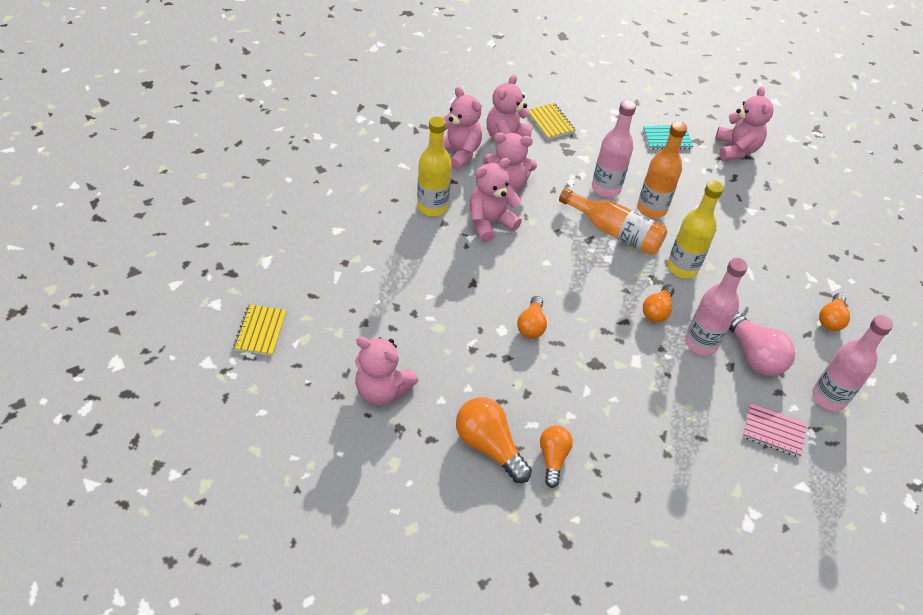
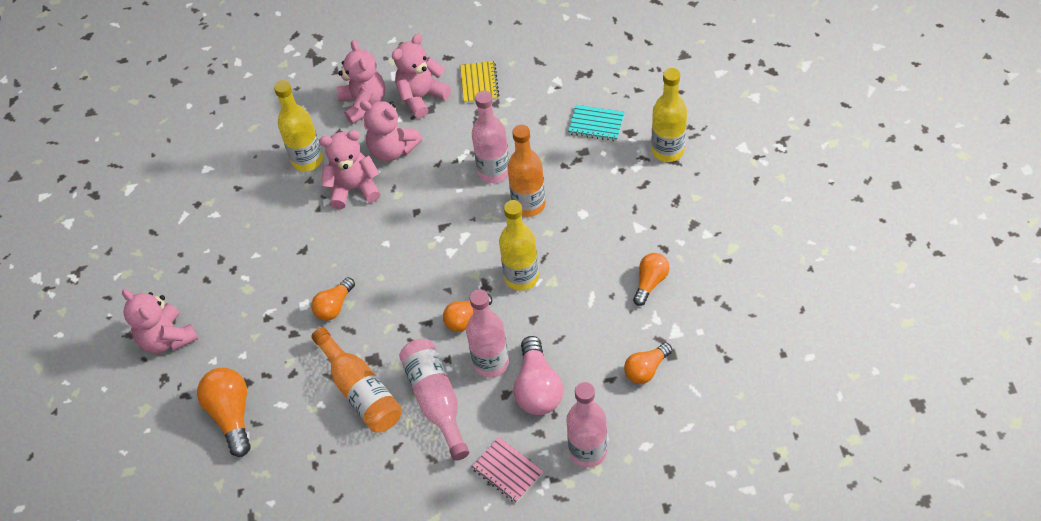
camera: 30 degrees right, 5 degrees up
yellow notebook [233,305,287,356] -> none
orange light bulb [540,425,573,488] -> orange light bulb moved to [633,253,670,306]
orange bottle [559,188,667,255] -> orange bottle moved to [312,327,402,432]
pink teddy bear [715,87,773,161] -> yellow bottle [651,68,687,162]
none -> pink bottle [399,339,469,461]

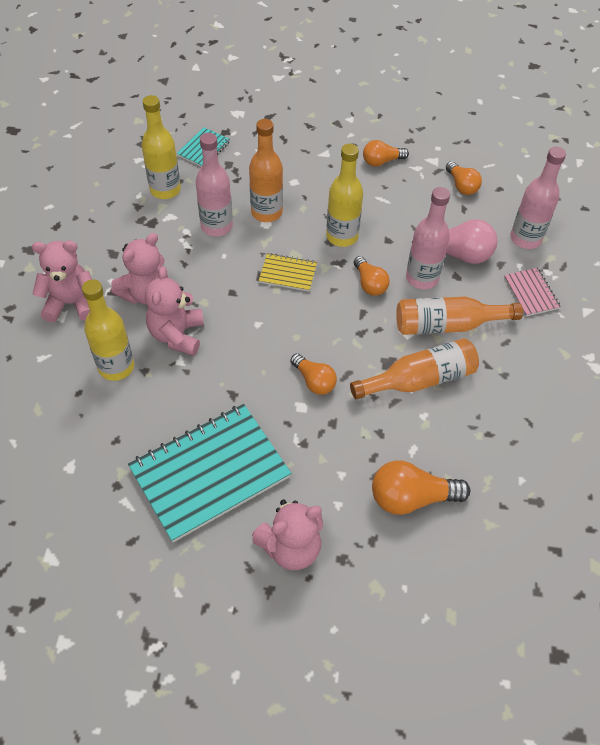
camera: 80 degrees left, 0 degrees up
pink teddy bear [392,34,451,118] -> none
pink bottle [399,339,469,461] -> orange bottle [396,297,523,335]
yellow notebook [460,61,499,103] -> yellow notebook moved to [259,253,317,292]
pink notebook [472,437,544,503] -> pink notebook turned 75 degrees counterclockwise [504,268,561,316]
orange light bulb [633,253,670,306] -> orange light bulb turned 60 degrees counterclockwise [363,140,409,167]
yellow bottle [651,68,687,162] -> yellow bottle moved to [142,95,181,199]
none -> turquoise notebook [128,404,291,542]

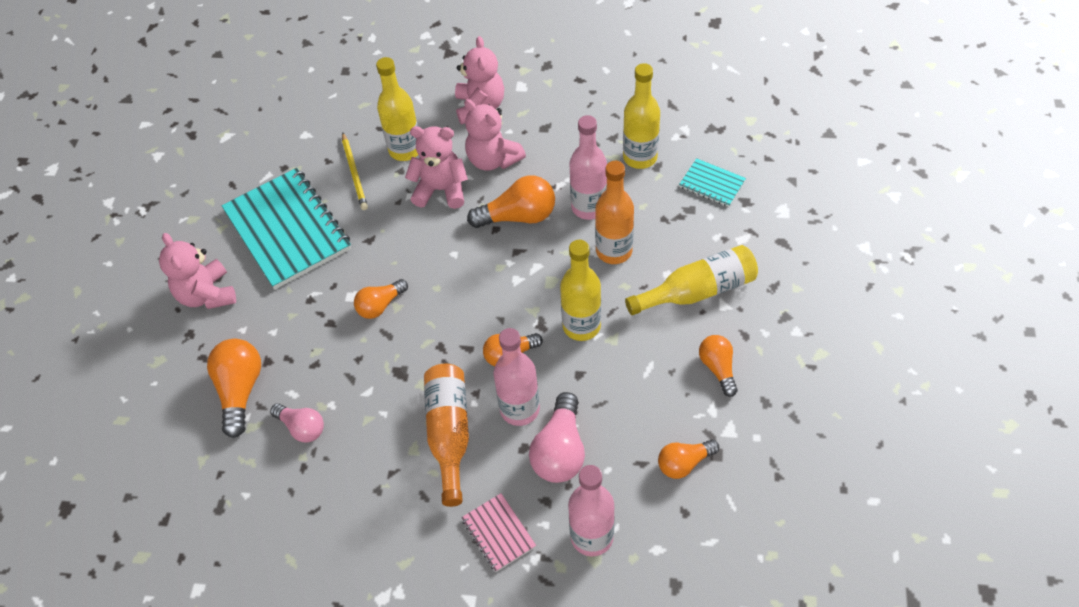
camera: 95 degrees right, 0 degrees up
yellow notebook [259,253,317,292] -> none
orange bottle [350,338,479,399] -> none
pink notebook [504,268,561,316] -> pink notebook turned 75 degrees clockwise [461,493,536,572]
none -> pink light bulb [270,403,324,443]
none -> yellow pencil [342,132,368,210]
none -> orange light bulb [467,175,555,228]
none -> yellow bottle [625,245,758,315]

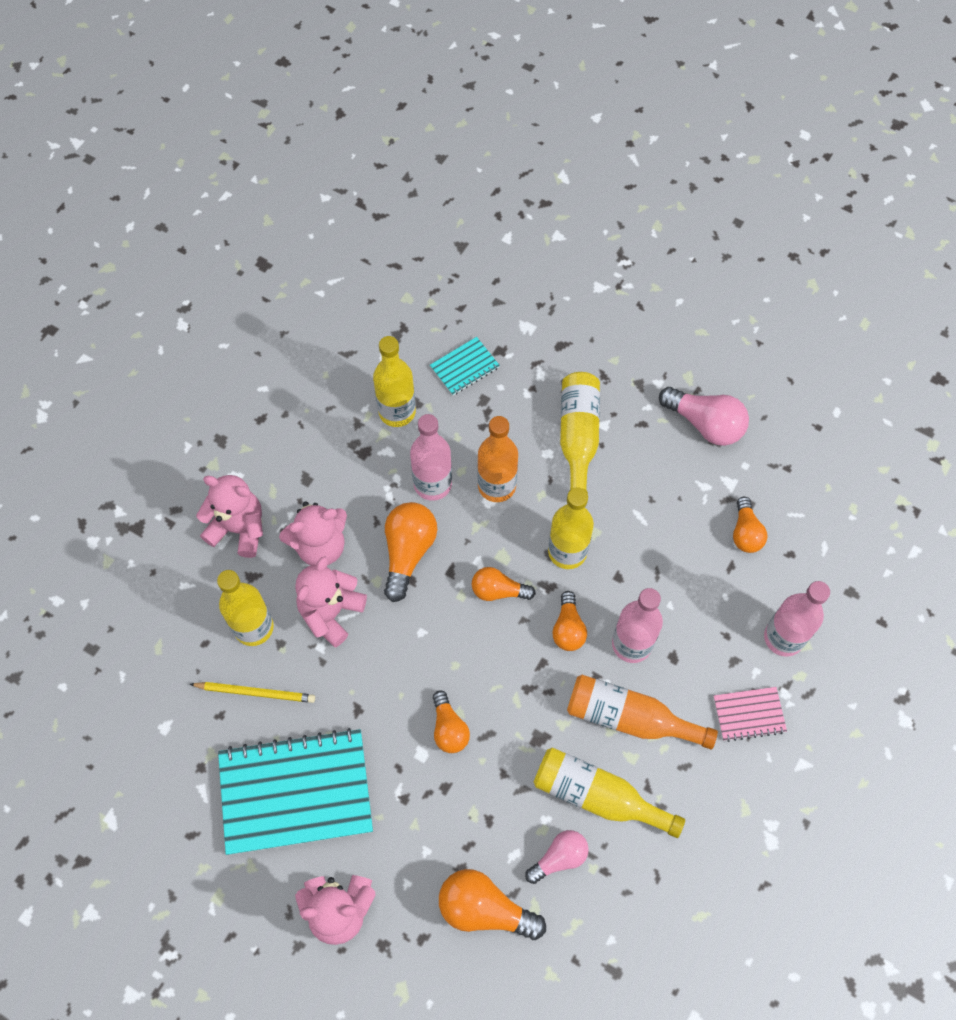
camera: 70 degrees left, 10 degrees up
pink light bulb [529,392,585,483] -> pink light bulb moved to [659,387,749,446]
orange light bulb [699,335,738,397] -> orange light bulb moved to [472,567,536,601]
none -> yellow bottle [534,747,685,838]

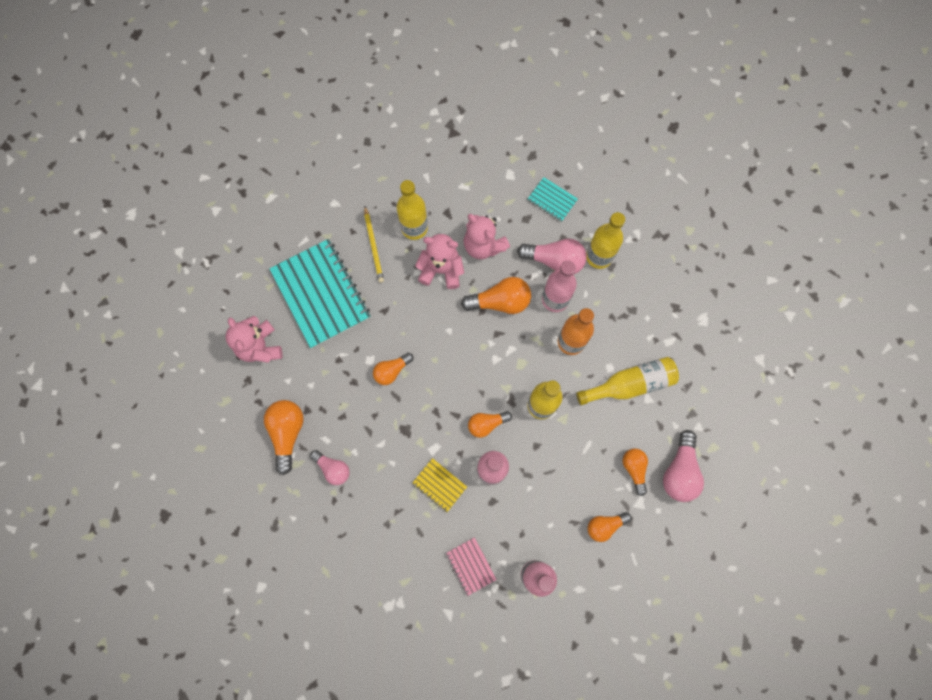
camera: 70 degrees right, 10 degrees up
pink teddy bear [196,475,263,558] -> none
turquoise notebook [430,337,500,396] -> turquoise notebook moved to [528,177,578,222]
orange light bulb [472,567,536,601] -> orange light bulb moved to [623,448,648,496]
yellow bottle [534,747,685,838] -> none
orange bottle [567,675,718,749] -> yellow notebook [412,458,467,512]
none -> pink light bulb [517,239,587,275]

